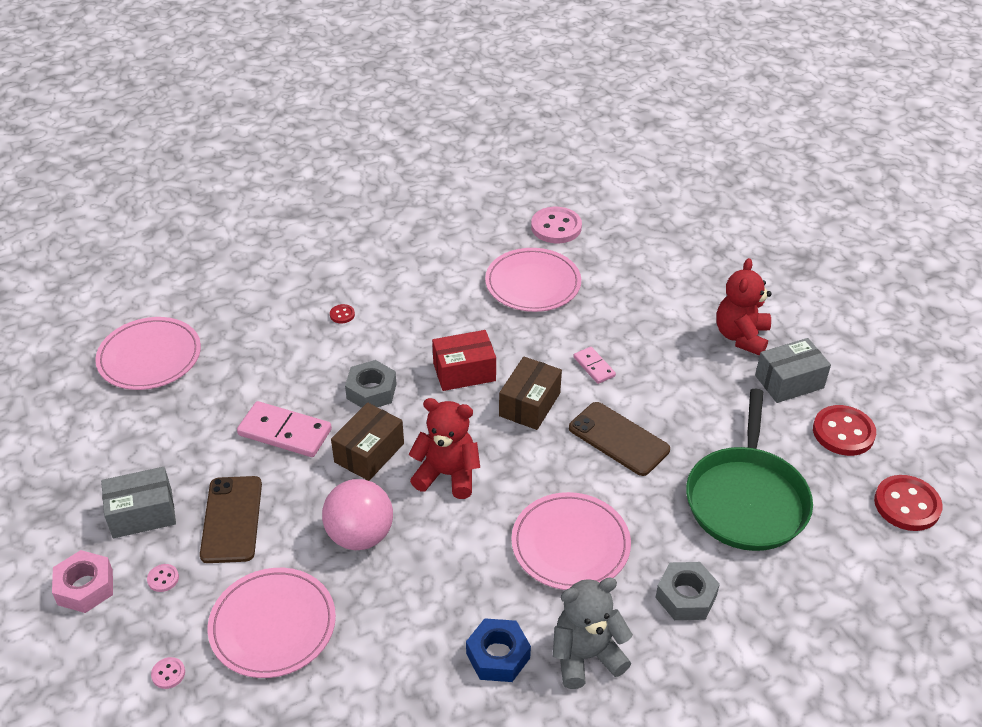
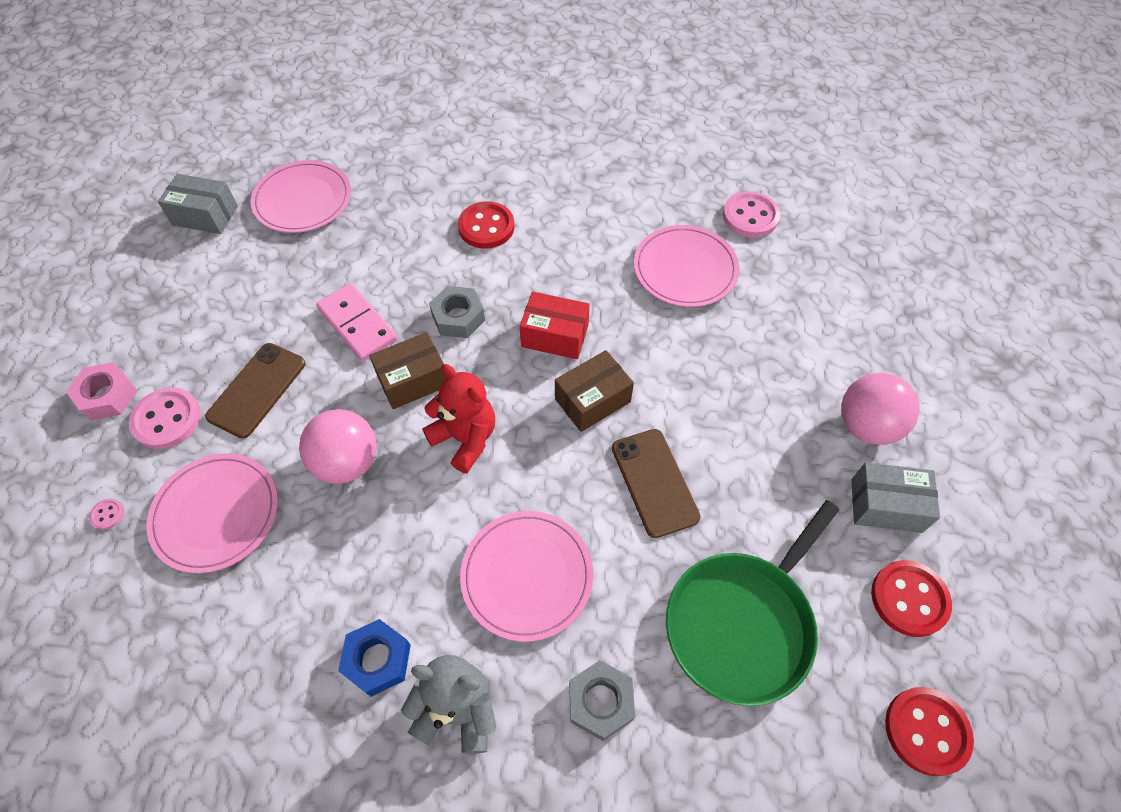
camera: 30 degrees right, 15 degrees up
grey box [101,467,176,538] -> grey box moved to [158,174,238,234]
pink button [147,564,179,592] -> pink button [129,387,201,449], size x2.21
red button [330,304,355,324] -> red button [458,201,515,249], size x2.21
pink domino [573,347,616,384] -> none
red teddy bear [716,258,772,356] -> pink ball [841,373,920,445]

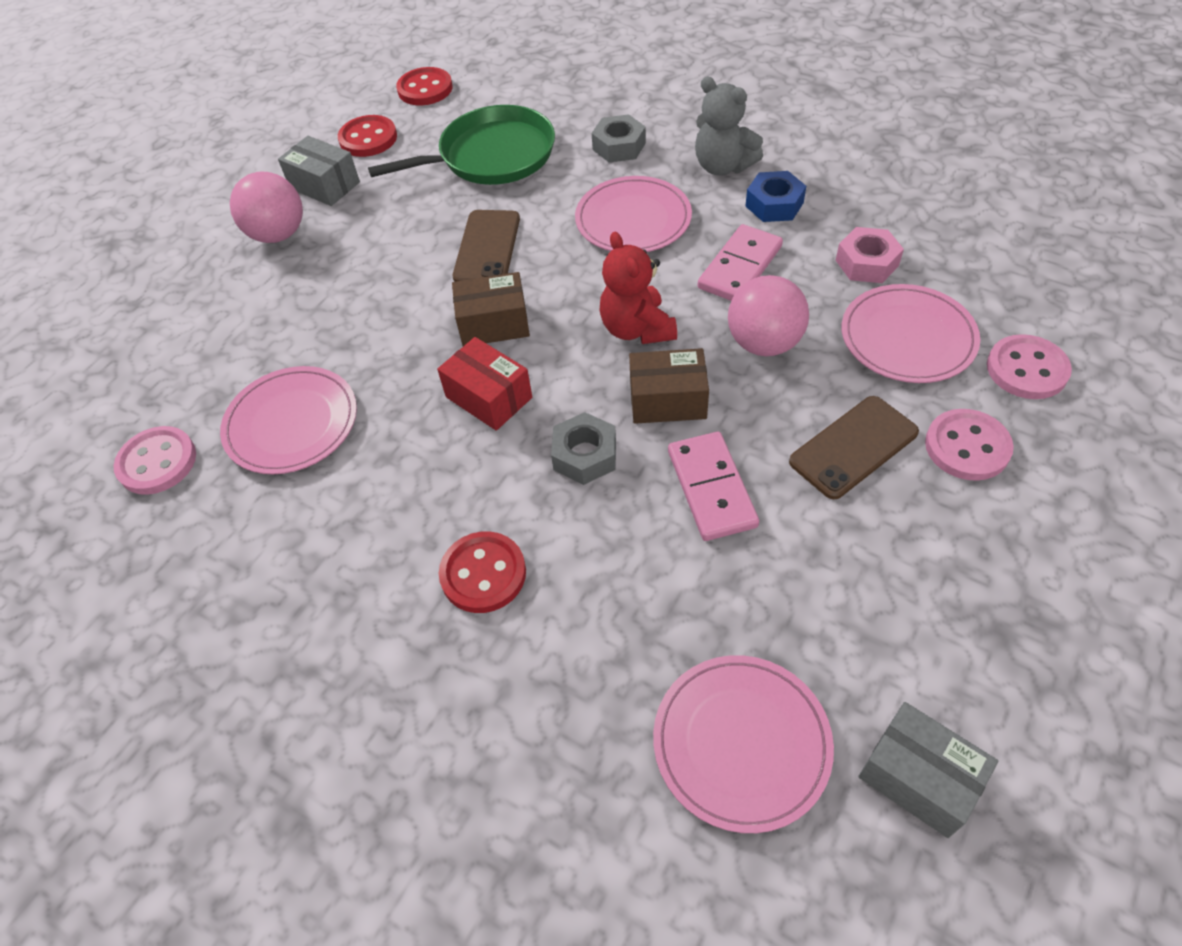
camera: 150 degrees left, 5 degrees down
pink nut [66,362,137,421] -> pink nut moved to [836,227,904,283]
pink button [89,499,124,530] -> pink button [987,334,1072,399], size x2.21
none -> pink domino [698,224,783,301]

